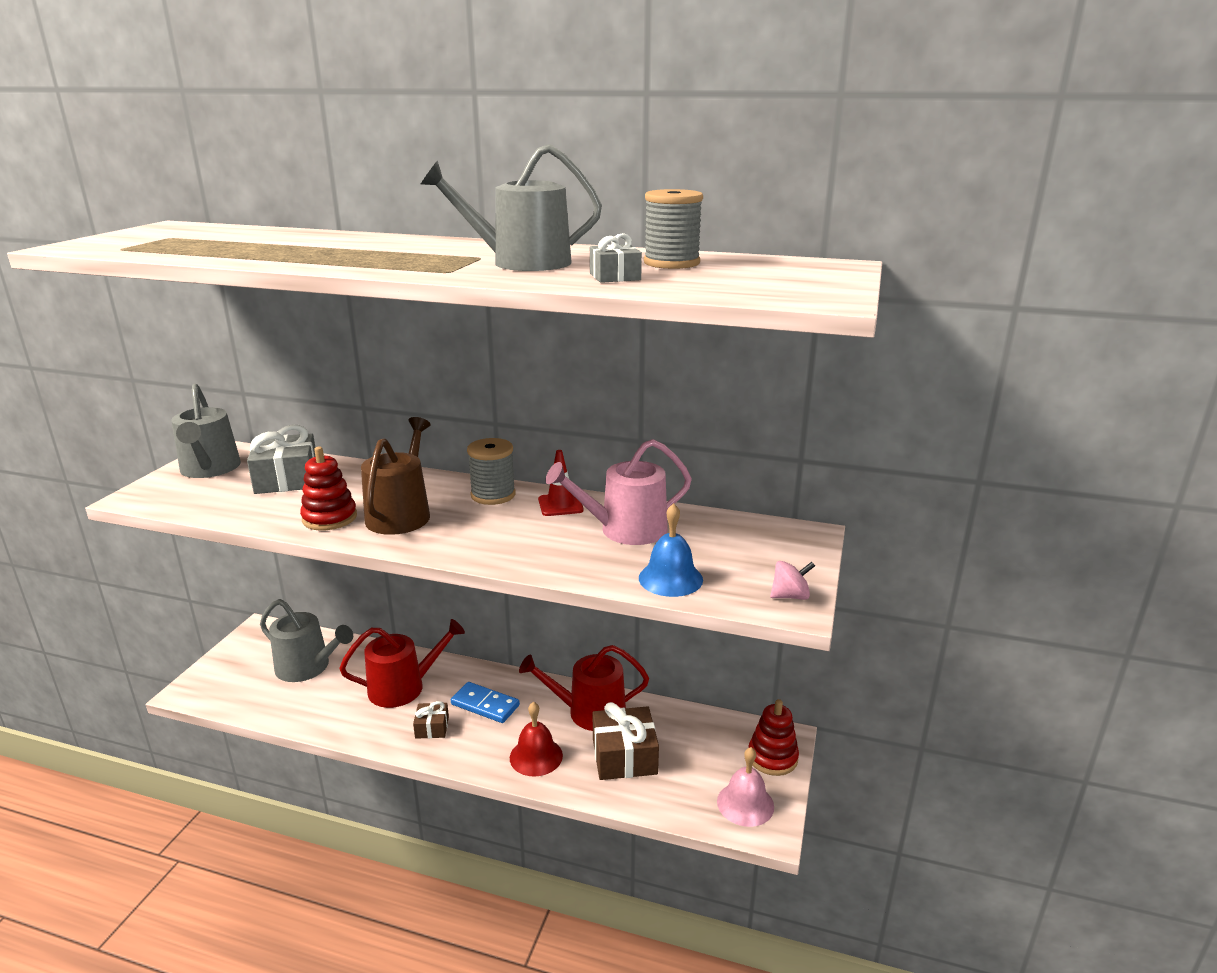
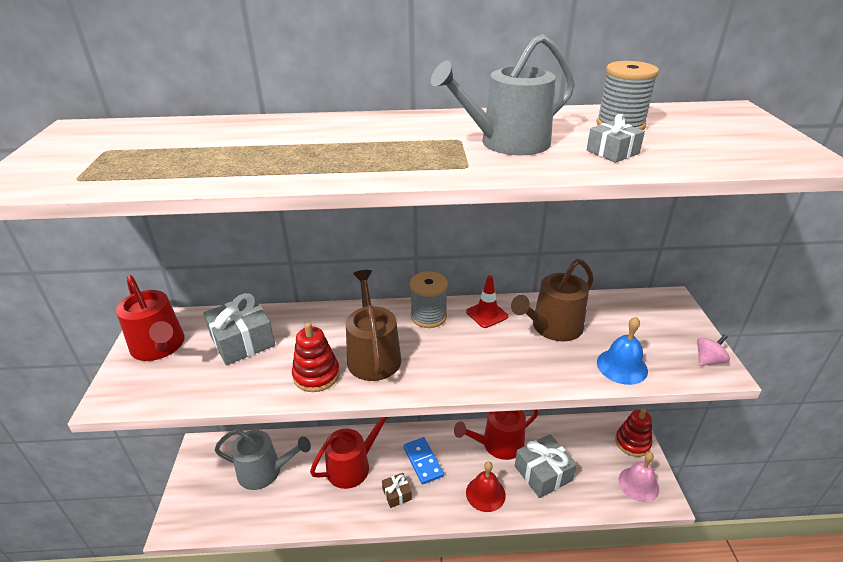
camera: 20 degrees left, 10 degrees up
grey watering can [171,384,241,478] -> red watering can [116,275,185,361]
blue domino [451,682,520,723] -> blue domino turned 60 degrees clockwise [404,437,444,485]
pink watering can [546,439,692,545] -> brown watering can [511,259,594,342]
brown gift [593,702,659,780] -> grey gift [515,434,577,498]

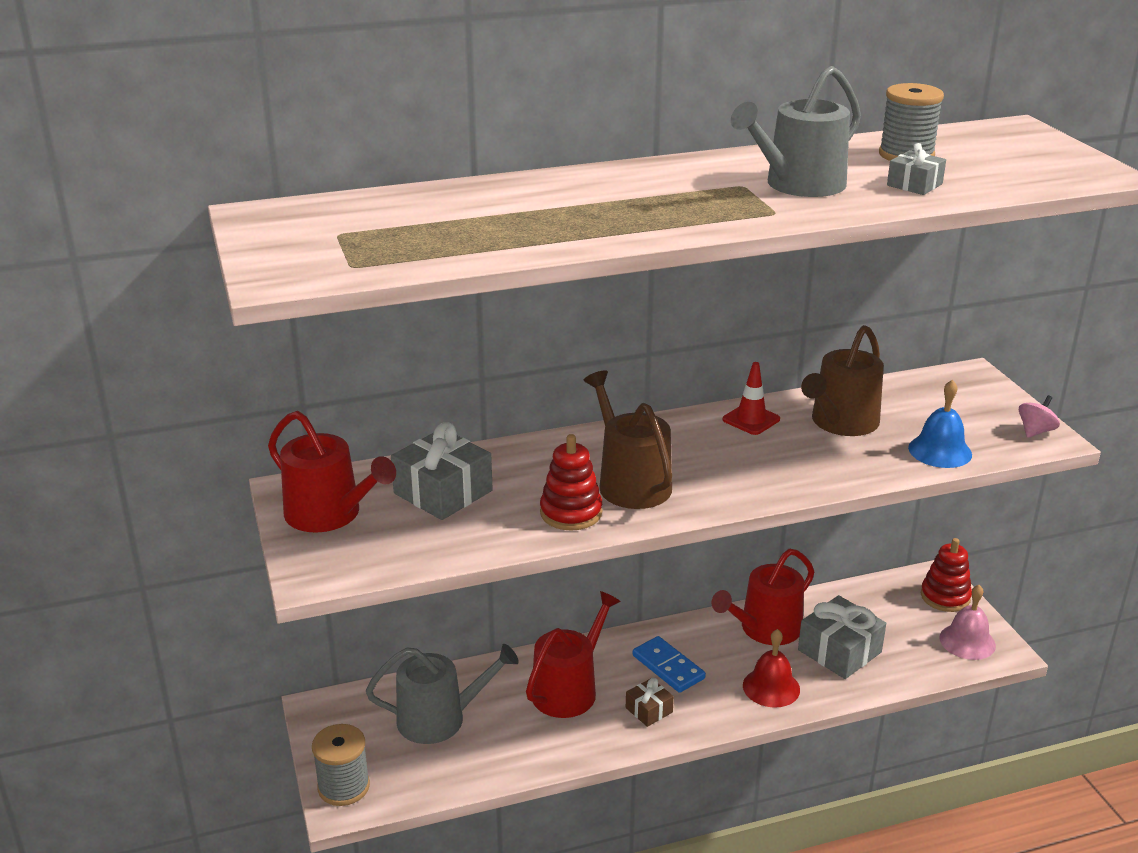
camera: 15 degrees left, 5 degrees down
grey spool [410,271,448,328] -> grey spool moved to [312,724,370,806]

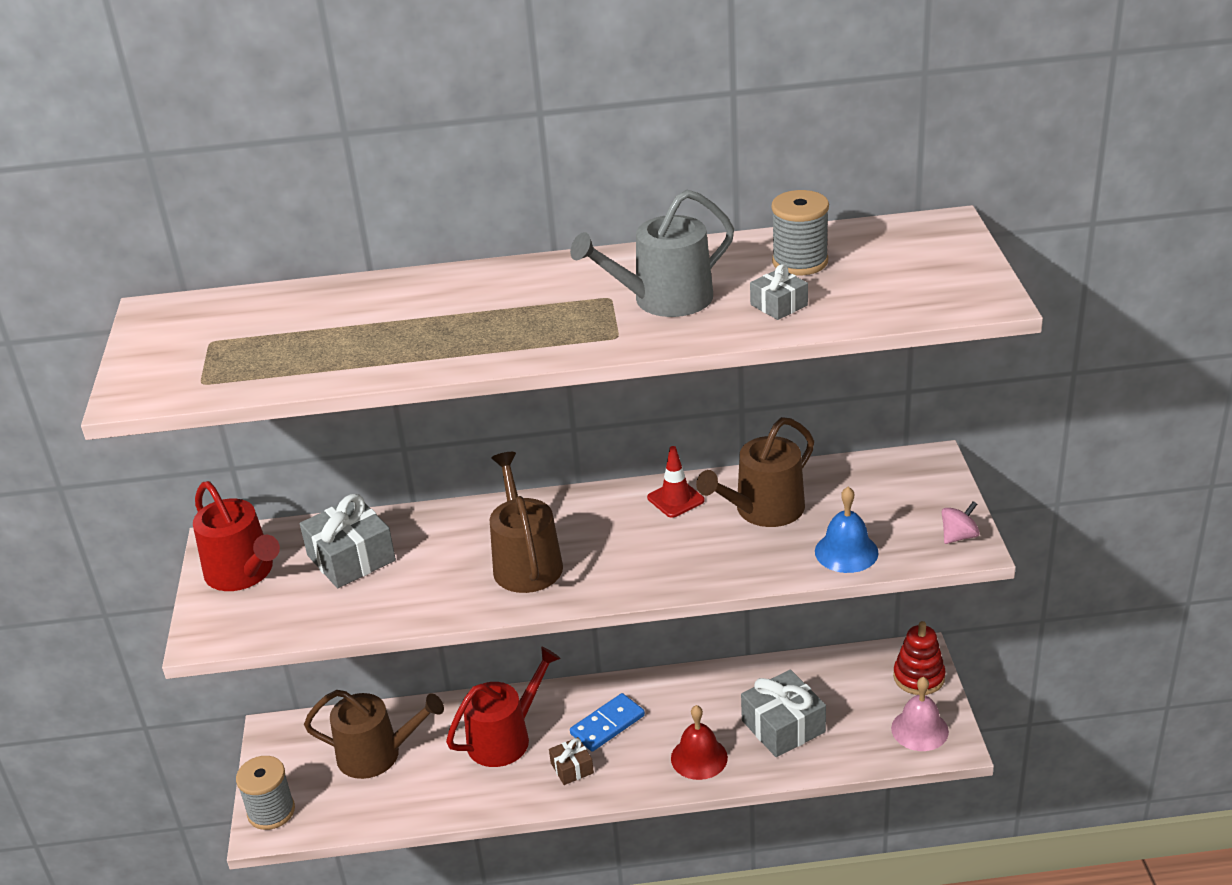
camera: 15 degrees right, 5 degrees up
grey watering can [366,644,519,744] -> brown watering can [304,690,444,779]
red stacking toy [540,434,602,531] -> none
blue domino [633,636,706,693] -> blue domino turned 75 degrees clockwise [570,693,645,752]
red watering can [712,549,814,645] -> none

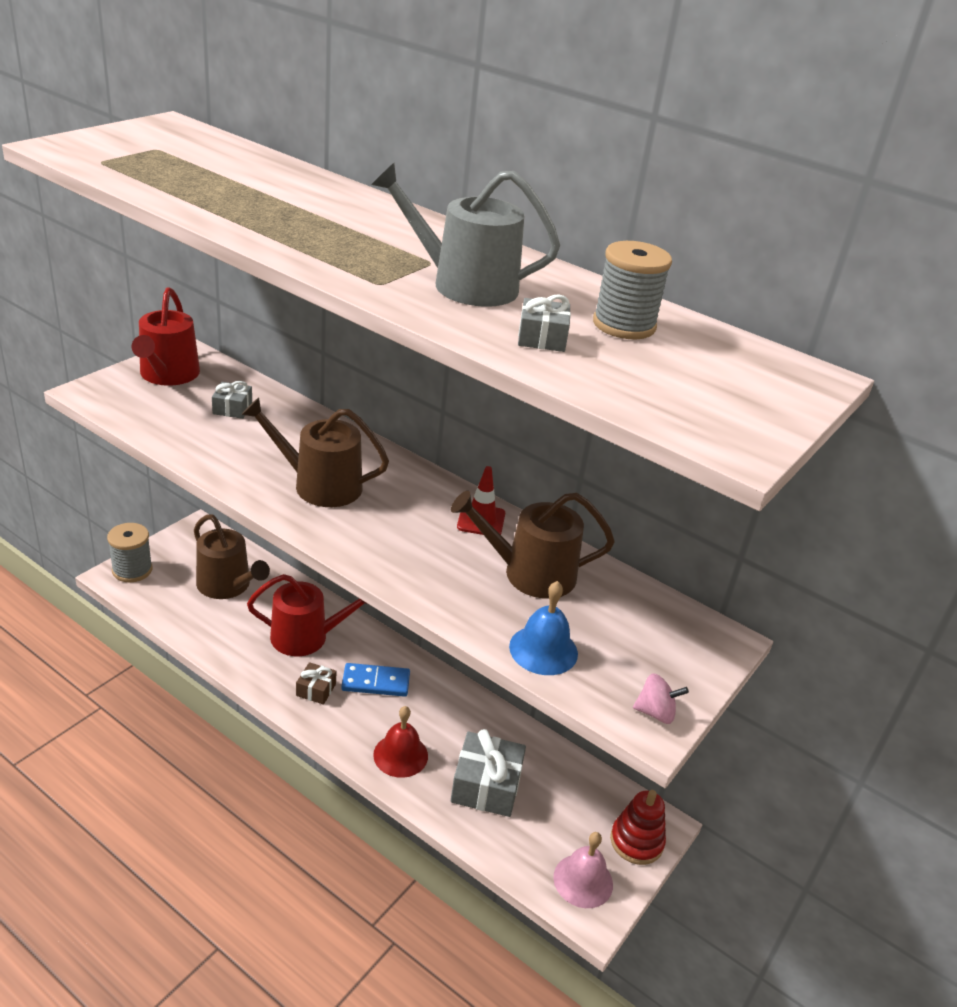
camera: 35 degrees right, 0 degrees up
grey gift [300,494,396,588] -> grey gift [212,381,252,419], size x0.54
brown watering can [490,452,563,593] -> brown watering can turned 105 degrees counterclockwise [241,397,389,507]

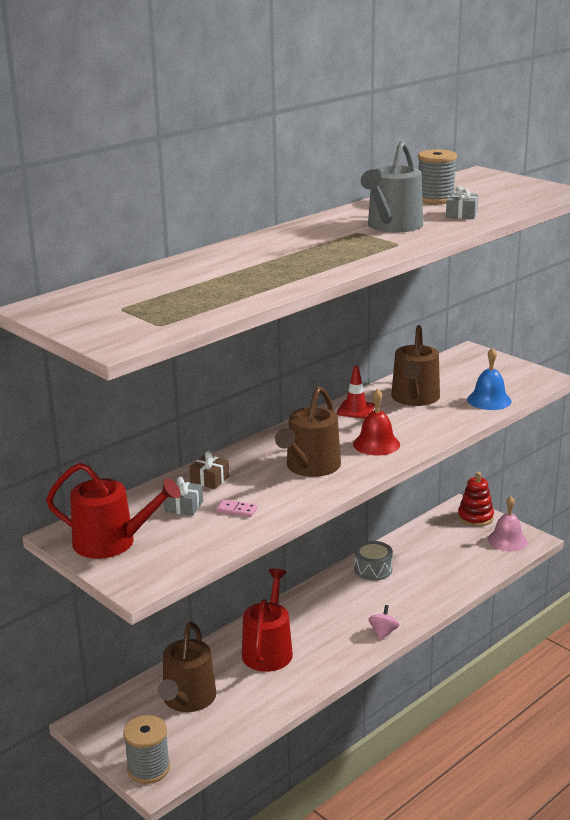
camera: 75 degrees left, 10 degrees down
brown watering can [194,514,270,599] -> brown watering can turned 135 degrees clockwise [158,622,216,712]
brown gift [296,662,337,705] -> brown gift moved to [189,451,229,489]
blue domino [341,663,410,697] -> none
red bell [373,706,428,778] -> red bell moved to [353,388,400,456]
grey gift [451,729,526,817] -> none
pink spinning top [633,673,689,724] -> pink spinning top moved to [369,605,399,640]
none -> pink domino [216,499,258,517]
none -> grey drum [354,541,393,581]

